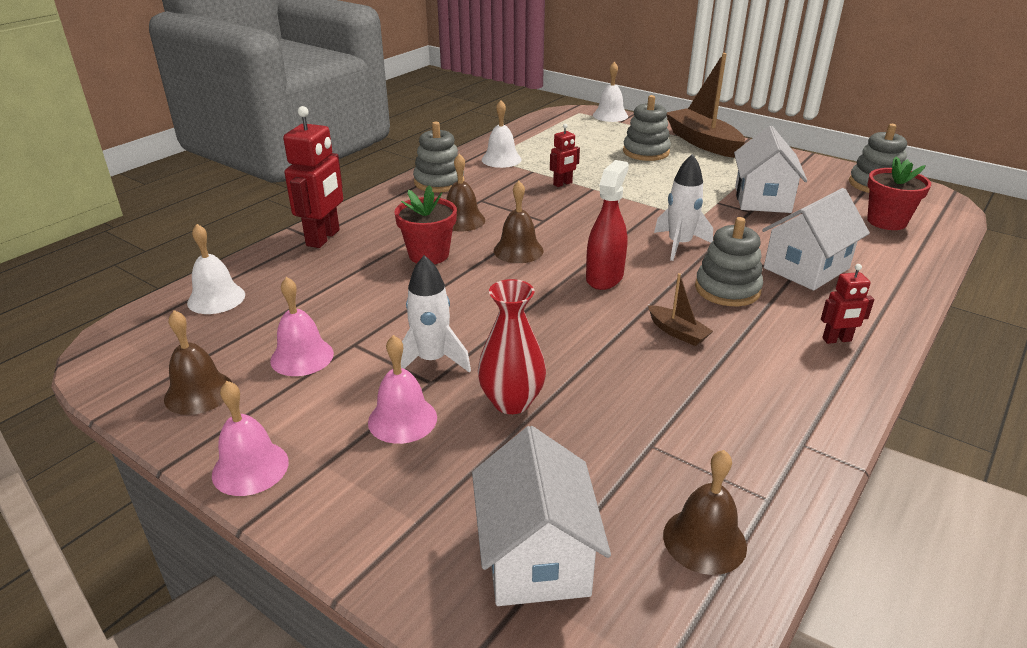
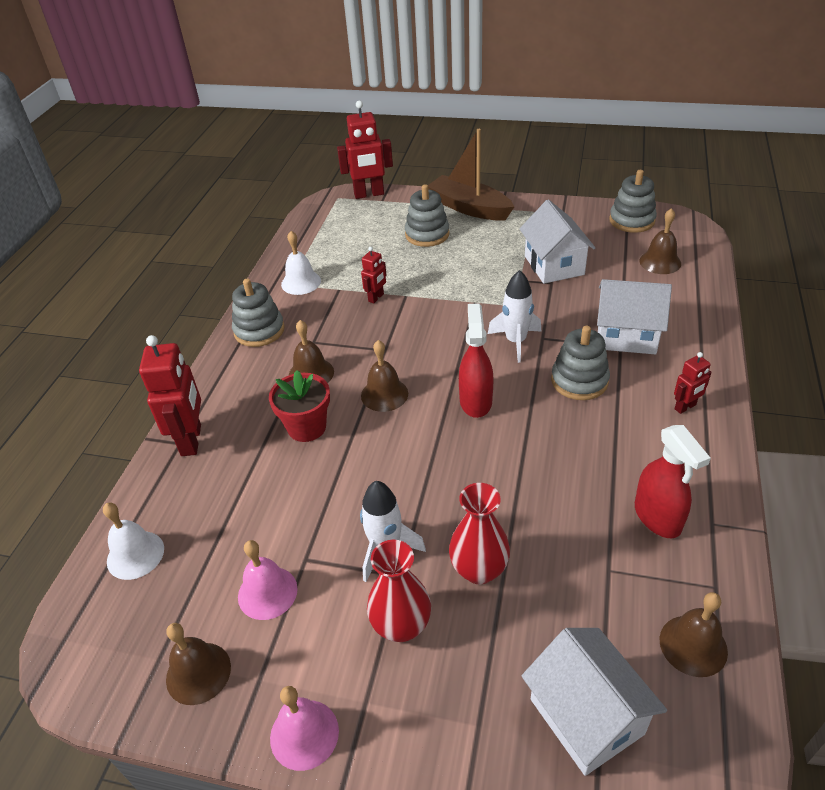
camera: 20 degrees left, 10 degrees up
pink bell [368,335,437,444] -> red vase [367,540,431,642]
white bell [593,62,628,122] -> red robot [337,101,393,199]
brown boat [648,273,713,346] -> none
white house [762,188,870,291] -> white house turned 75 degrees clockwise [597,279,672,354]
red flower pot [867,156,931,230] -> brown bell [639,208,681,274]
none -> red spray bottle [635,425,711,538]

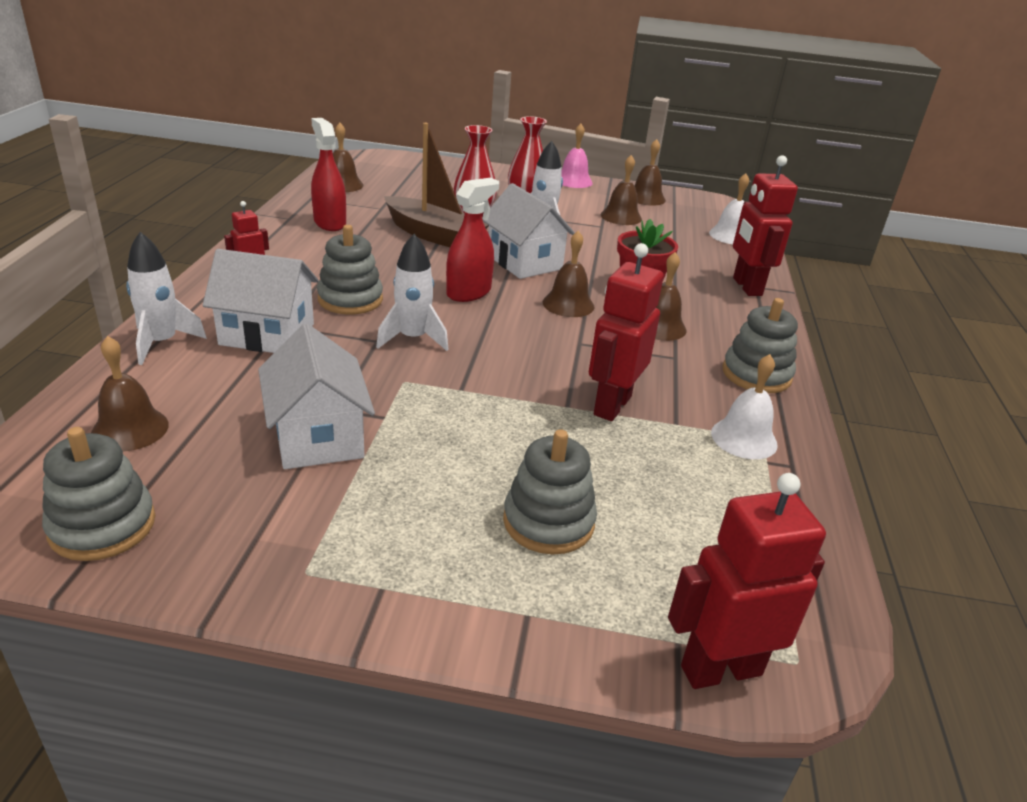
camera: 170 degrees right, 10 degrees down
pink bell [238,540,298,620] -> brown bell [601,155,642,225]
red robot [361,247,386,304] -> red robot [589,243,664,421], size x1.89
brown boat [428,129,515,221] -> brown boat moved to [384,123,489,247]
red spray bottle [459,303,493,418] -> red spray bottle turned 135 degrees counterclockwise [446,178,499,302]
white house [522,628,667,776] -> white house moved to [482,183,575,279]
none -> white rocket [126,232,207,365]

